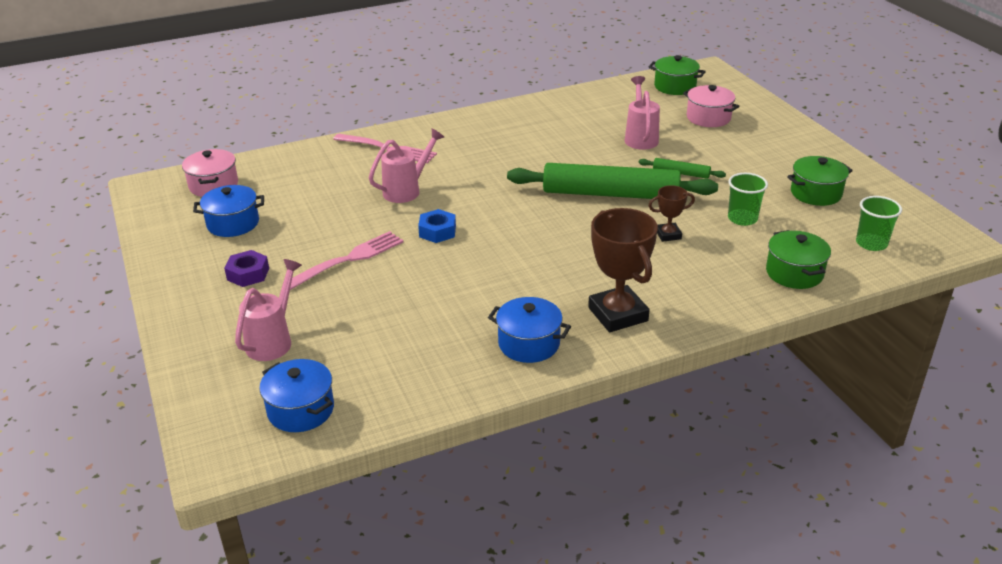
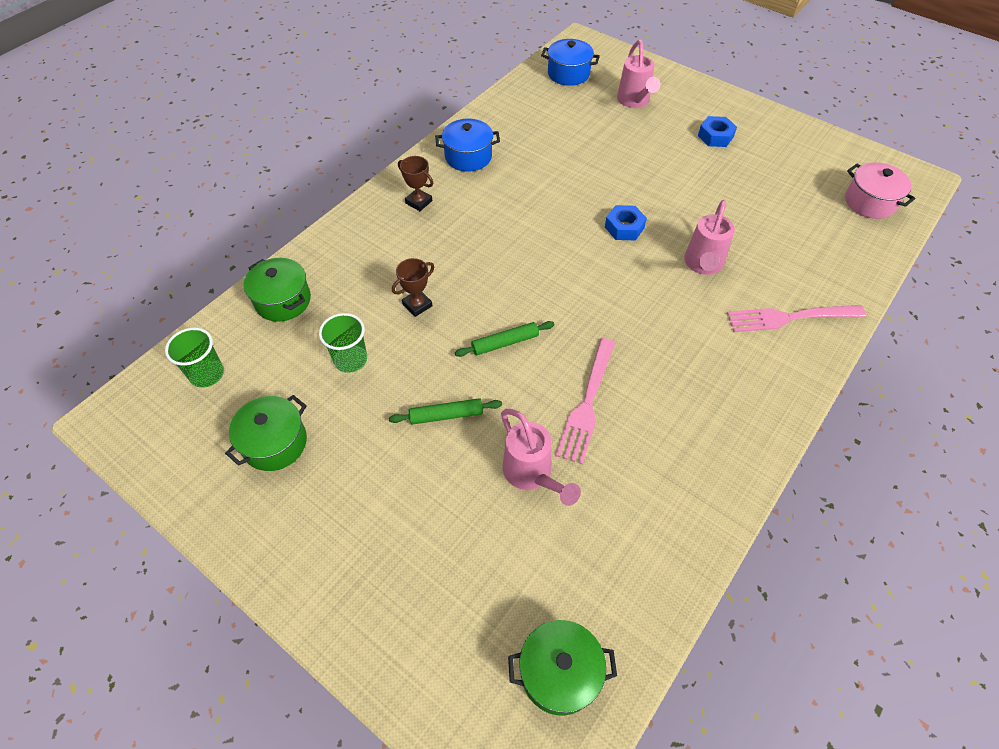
camera: 150 degrees right, 20 degrees up
blue pot [193,185,264,237] -> none
purple nut [224,250,269,287] -> blue nut [698,116,737,147]
pink fork [290,231,403,290] -> pink fork moved to [556,338,616,464]
green rolling pin [507,163,718,199] -> green rolling pin [455,321,555,357], size x0.43
brown trophy [588,208,658,332] -> brown trophy [398,156,433,211], size x0.52
pink pot [683,85,740,127] -> none

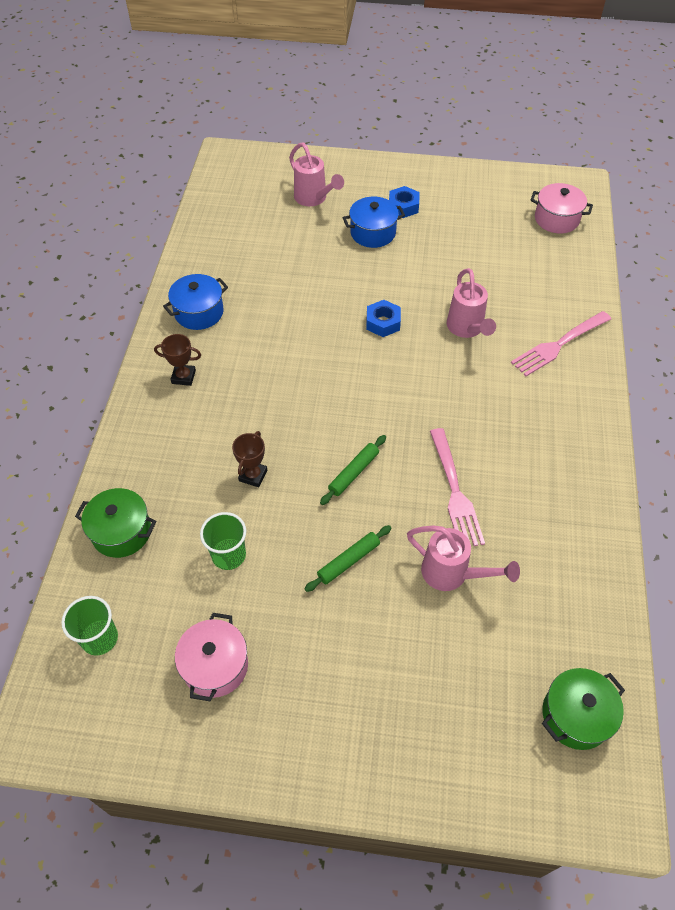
camera: 30 degrees left, 0 degrees up
green pot [225,395,307,471] -> pink pot [175,613,248,701]
blue pot [541,39,600,86] -> blue pot moved to [342,197,405,248]

